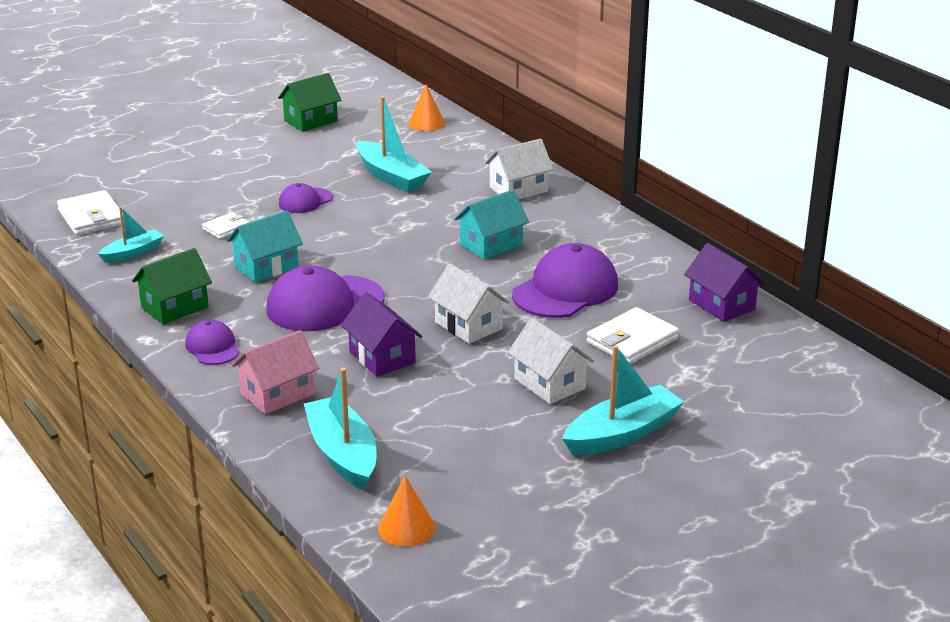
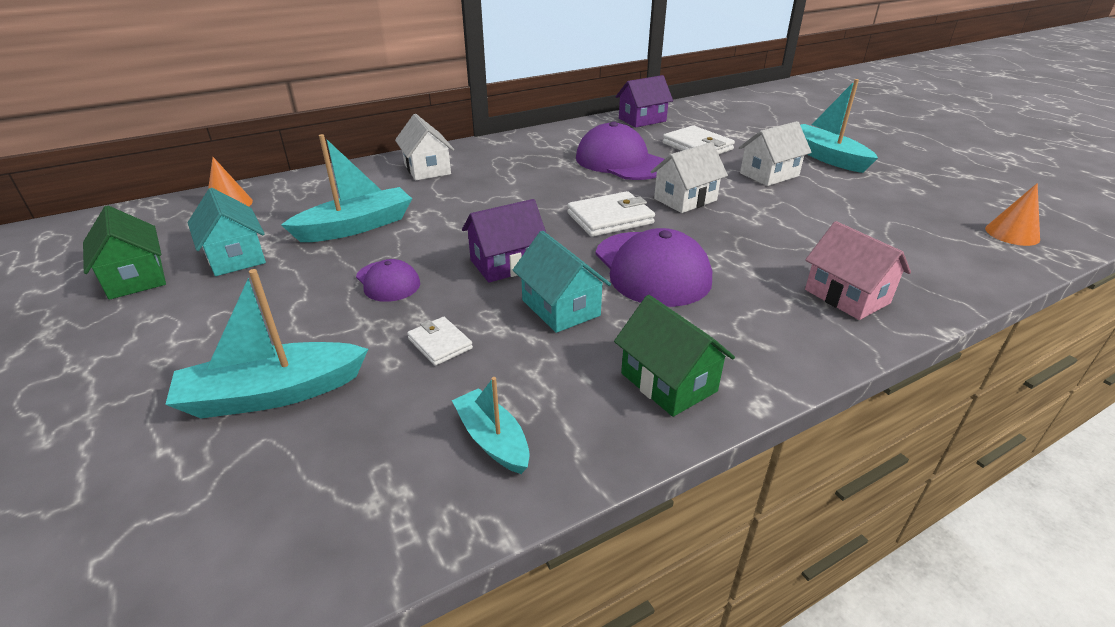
camera: 85 degrees left, 5 degrees up
white wallet [57,190,124,236] -> white wallet moved to [567,191,655,237]
purple cap [185,320,240,365] -> none
turquoise boat [304,368,377,491] -> turquoise boat moved to [165,269,368,418]
purple house [341,292,422,376] -> purple house moved to [462,199,546,283]
turquoise house [454,190,529,260] -> turquoise house moved to [188,188,266,276]

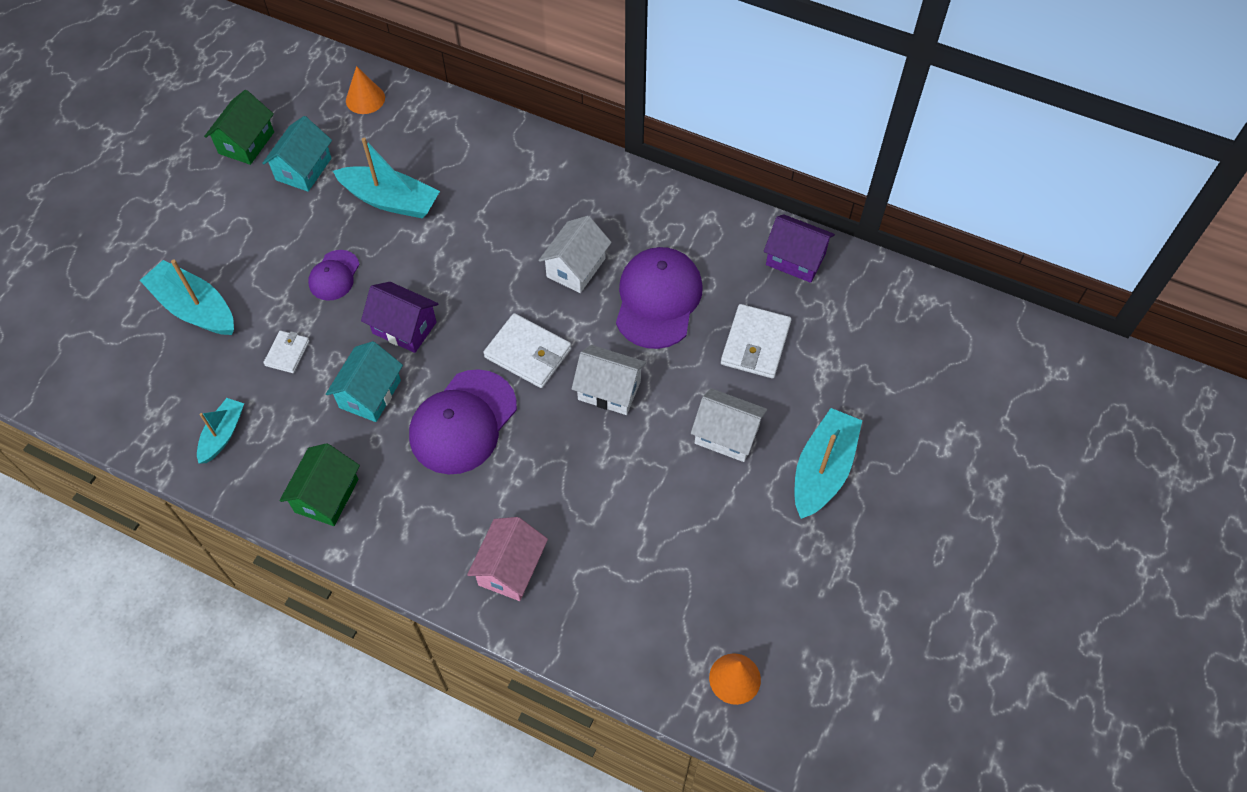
camera: 55 degrees right, 25 degrees up
white house [395,114,454,180] -> white house moved to [538,216,612,293]

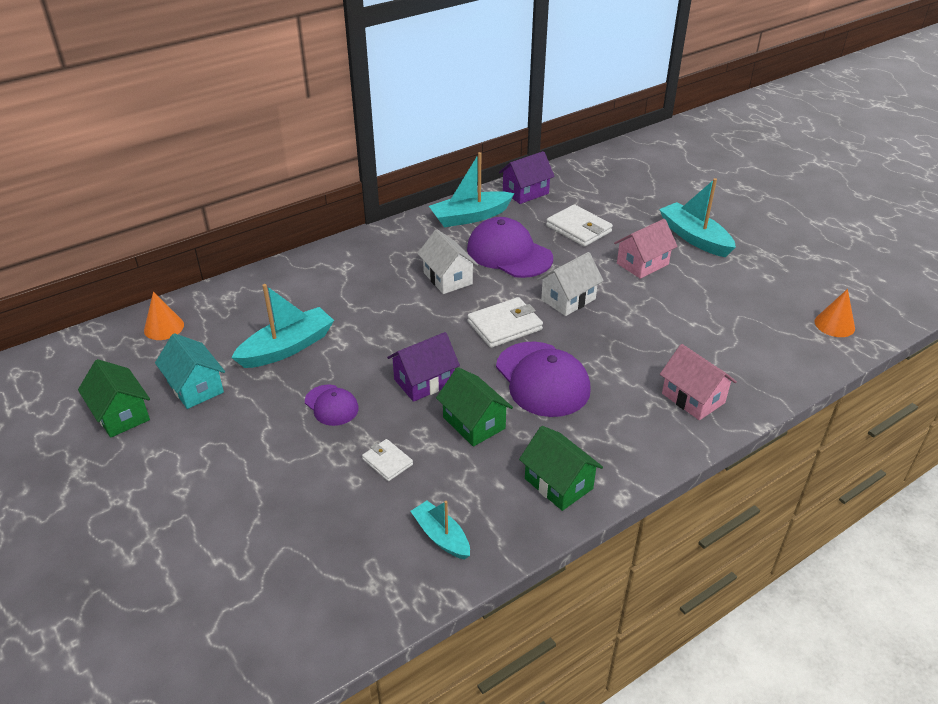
camera: 60 degrees left, 20 degrees down
turquoise boat [140,260,234,335] -> turquoise boat moved to [429,152,515,227]
turquoise house [326,341,403,422] -> green house [436,367,513,447]
white house [691,388,767,462] -> pink house [614,219,678,279]

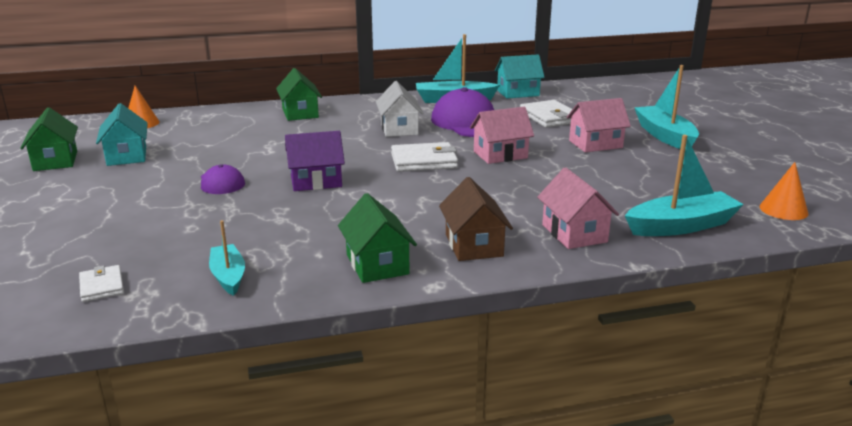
camera: 20 degrees right, 15 degrees down
turquoise boat [231,284,334,368] -> turquoise boat moved to [625,135,744,236]
white wallet [362,439,413,481] -> white wallet moved to [79,265,124,302]
green house [436,367,513,447] -> green house moved to [276,68,322,121]
purple cap [496,342,591,417] -> none
purple house [499,151,555,204] -> turquoise house [495,54,545,99]
white house [537,252,604,316] -> pink house [470,107,534,164]
none -> brown house [439,177,513,261]

